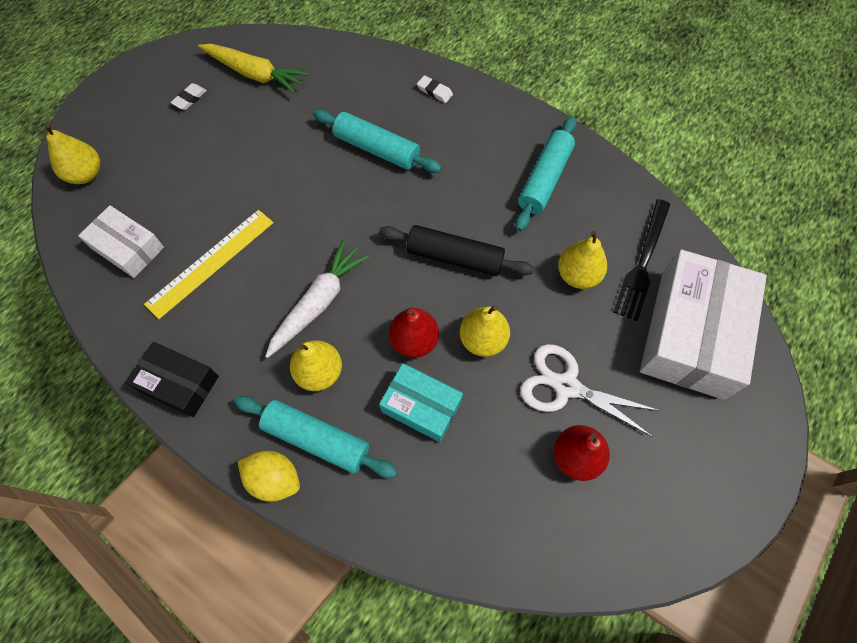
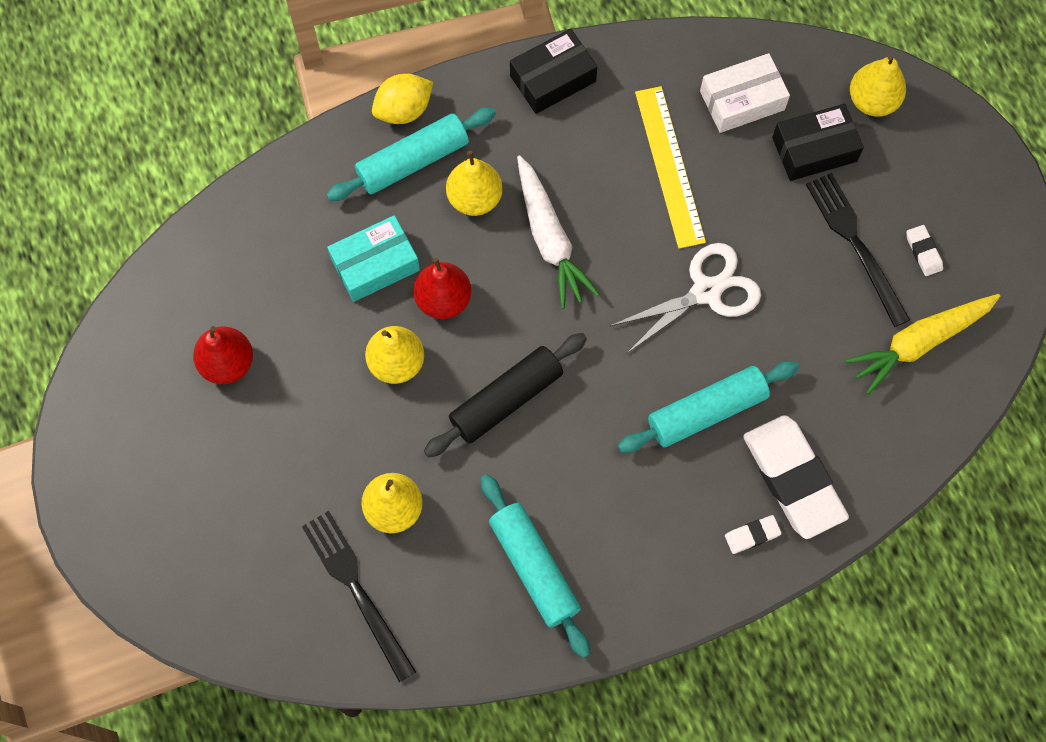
camera: 125 degrees right, 5 degrees up
white scissors [520,344,661,437] -> white scissors moved to [610,243,761,354]
white box [640,250,767,400] -> none
none -> white eraser [743,415,849,539]
none -> black box [772,104,864,181]
none -> black fork [806,173,910,327]

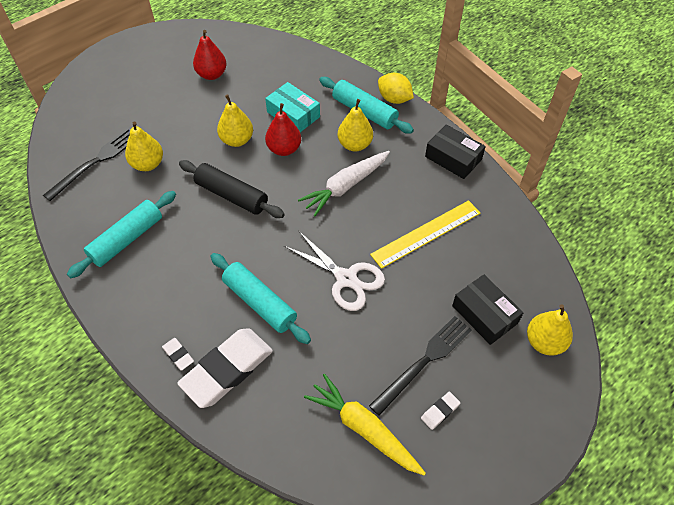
camera: 70 degrees right, 15 degrees down
white box [700,53,790,133] -> none

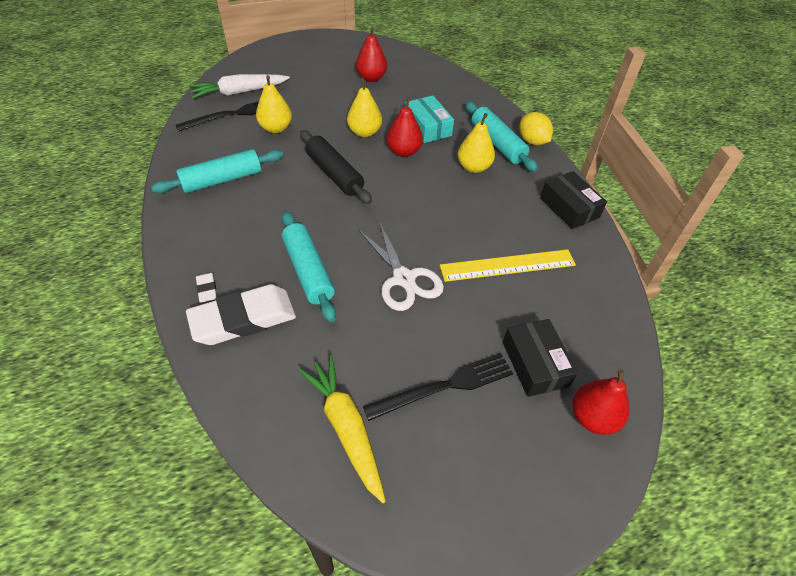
camera: 20 degrees right, 5 degrees down
white carrot [298,151,390,216] -> white carrot moved to [189,74,290,99]
white eraser [421,392,460,430] -> none
yellow pear [527,305,573,356] -> red pear [573,369,629,435]

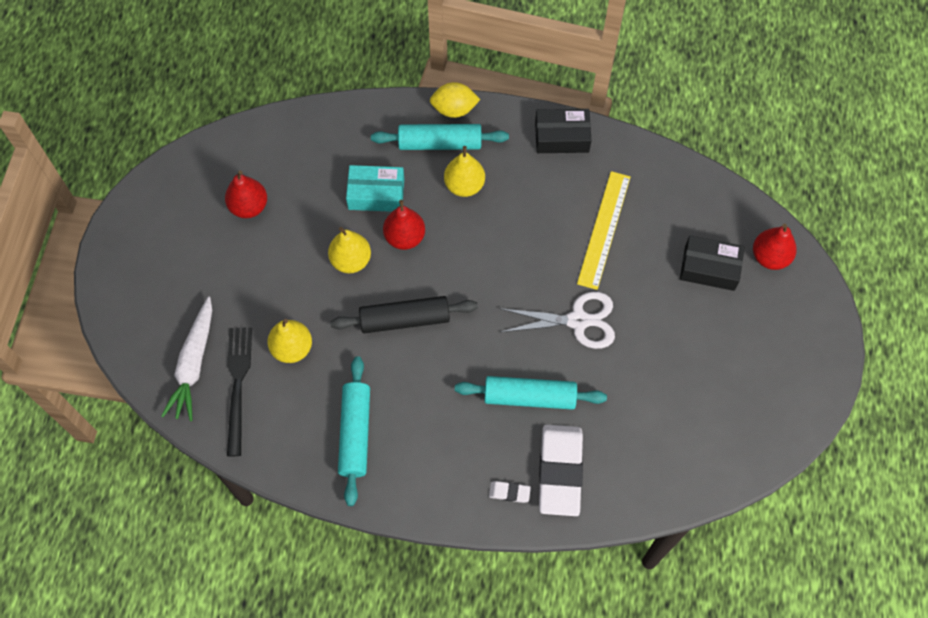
camera: 60 degrees left, 15 degrees up
yellow carrot [298,355,386,503] -> none
black fork [363,353,513,421] -> none

